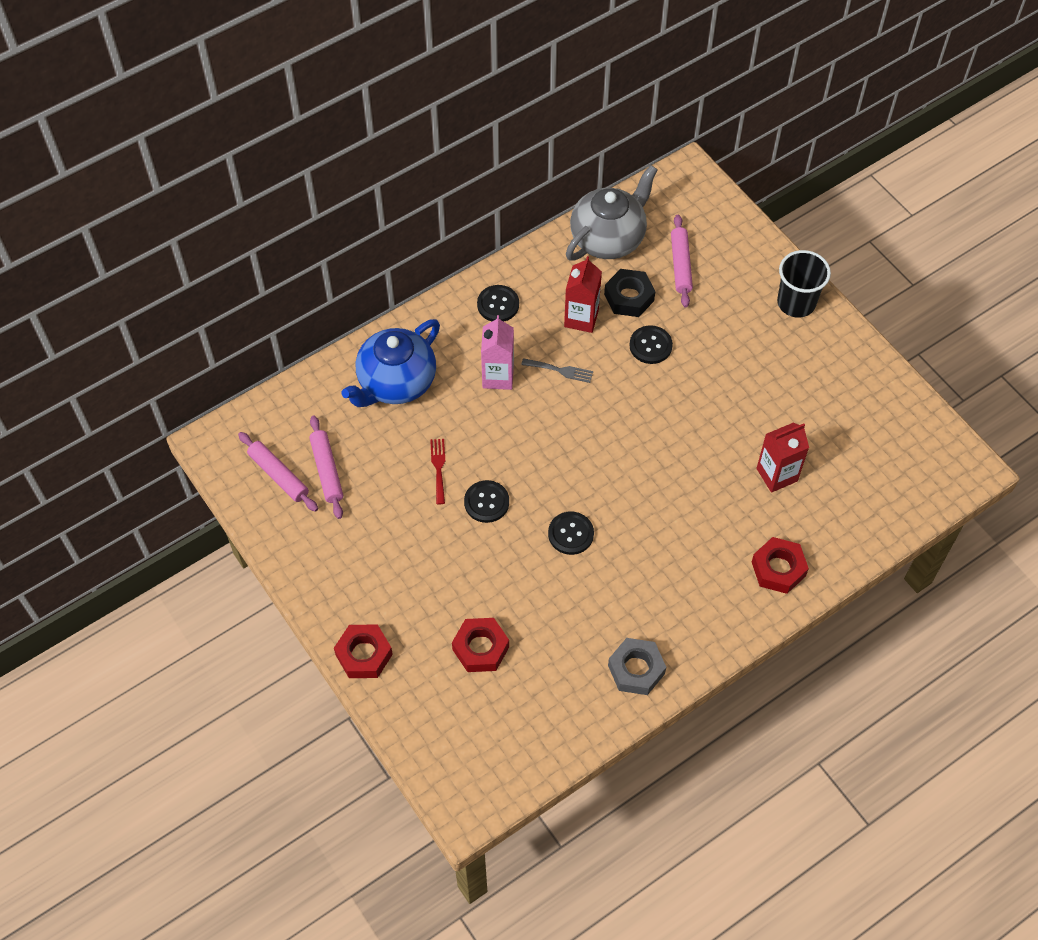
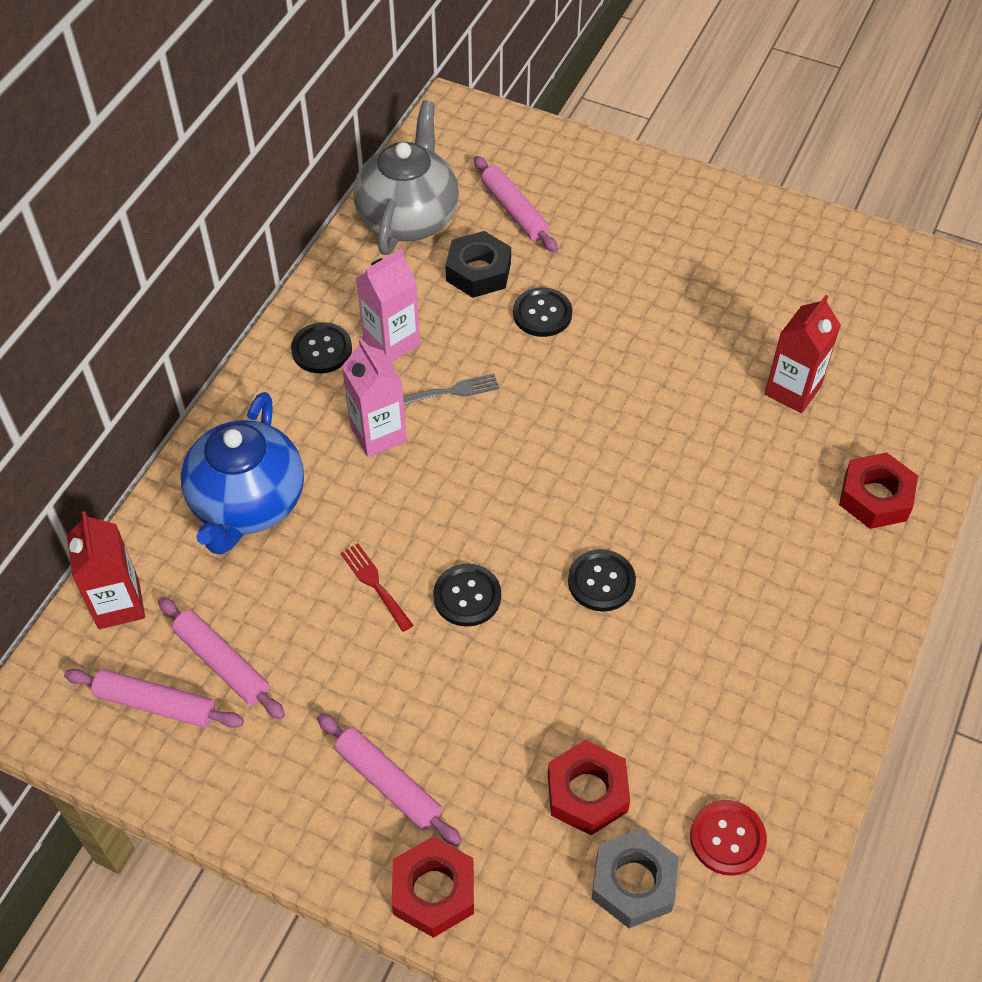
camera: 30 degrees left, 5 degrees down
red carton [564,256,602,333] -> red carton moved to [67,511,145,629]
grey nut [608,638,666,695] -> grey nut moved to [592,829,679,928]
black cup [777,250,831,317] -> none
none -> pink rolling pin [317,713,462,846]
none -> pink carton [356,249,420,363]
none -> red button [690,800,767,876]

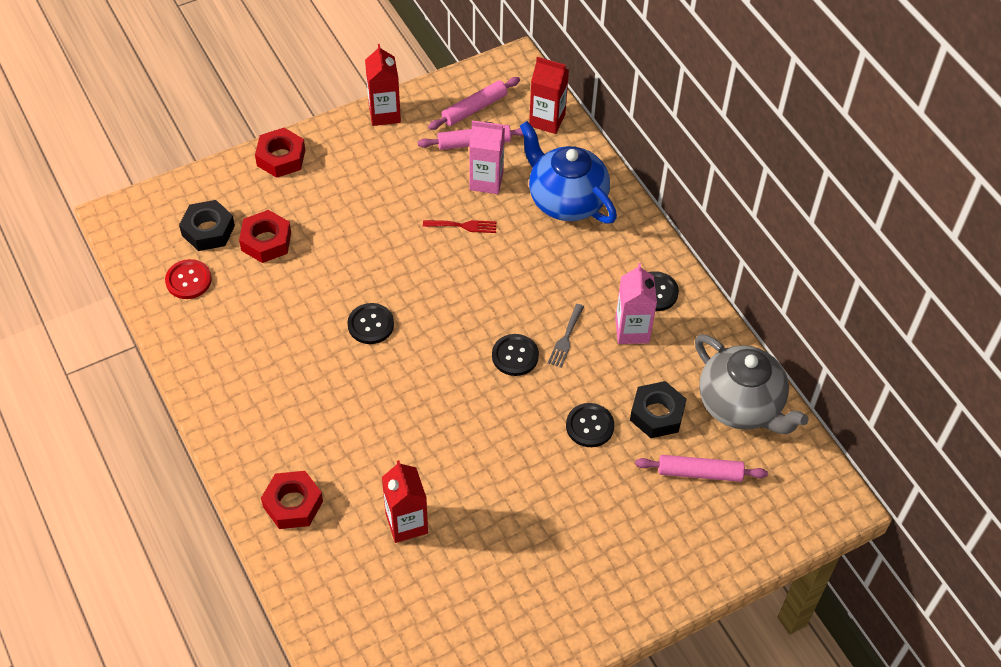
camera: 125 degrees right, 0 degrees up
pink rolling pin [317,713,462,846] -> none
pink carton [342,338,407,457] -> pink carton moved to [469,120,505,194]
black button [433,564,501,627] -> black button moved to [492,334,539,376]
grey nut [592,829,679,928] -> black nut [179,200,235,251]
none -> red carton [365,44,401,126]

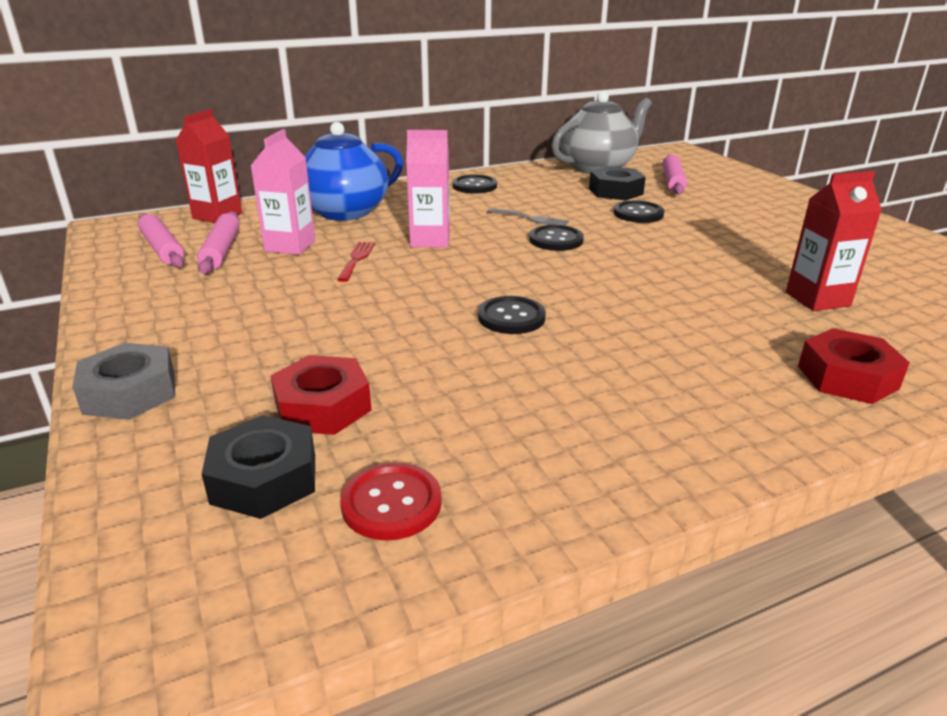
camera: 85 degrees left, 25 degrees down
red nut [255,128,305,178] -> grey nut [72,343,175,420]
red carton [365,44,401,126] -> none
pink carton [615,263,657,344] -> pink carton moved to [406,130,450,248]

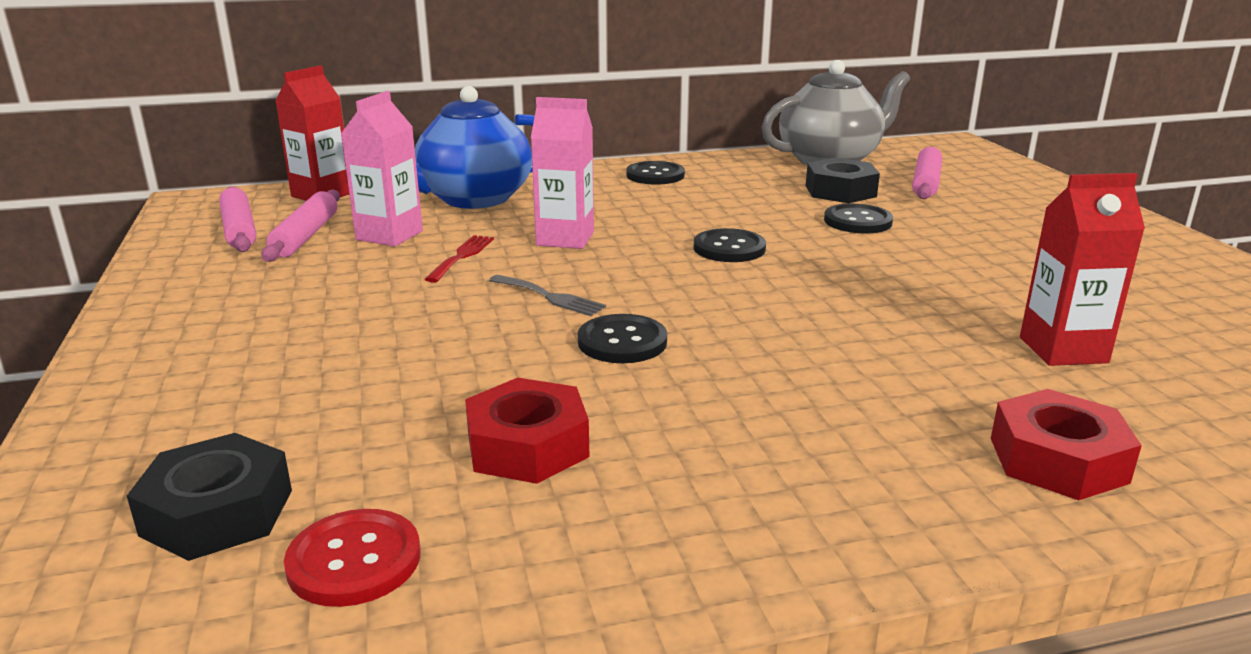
camera: 10 degrees right, 5 degrees down
grey nut [72,343,175,420] -> none
red nut [271,355,372,435] -> red nut moved to [465,378,589,484]
grey fork [487,209,569,226] -> grey fork moved to [489,275,606,316]

